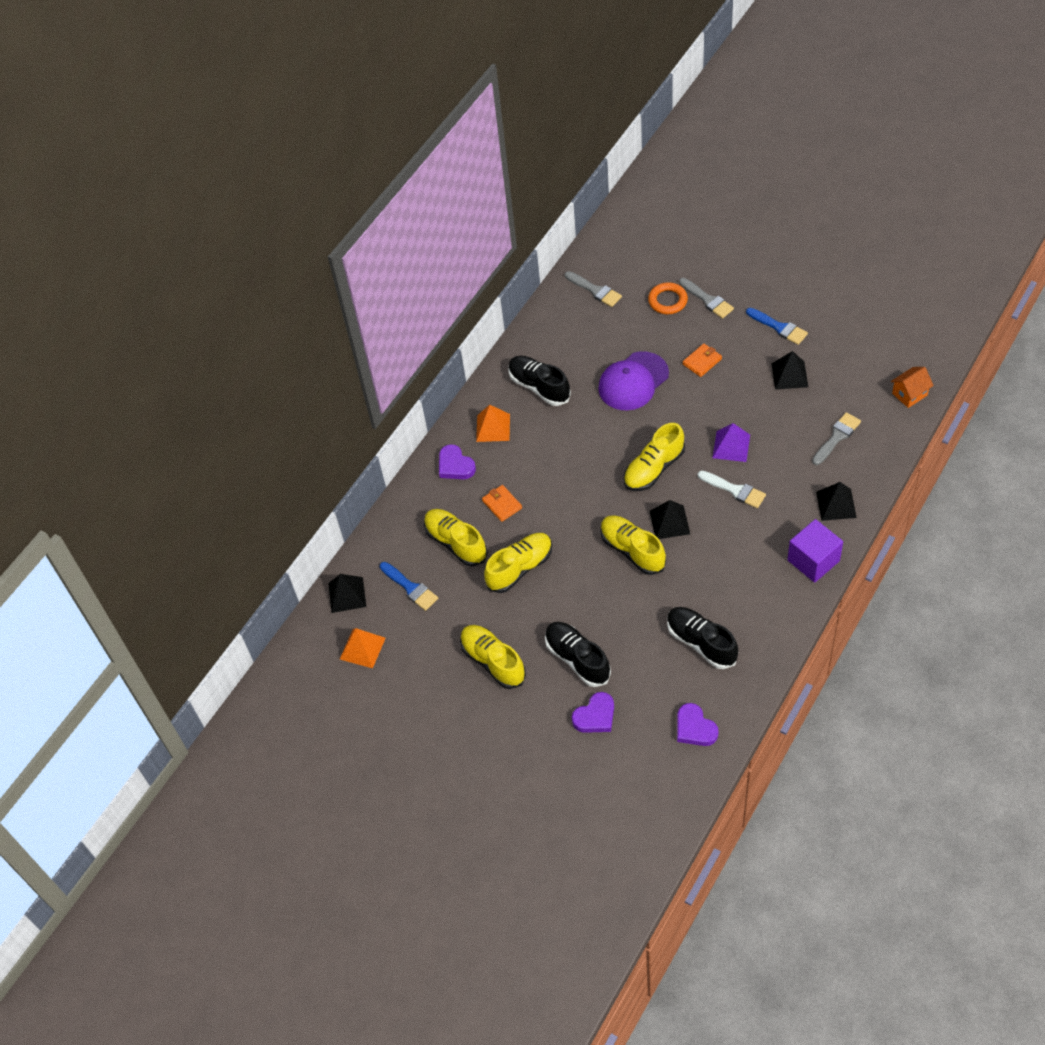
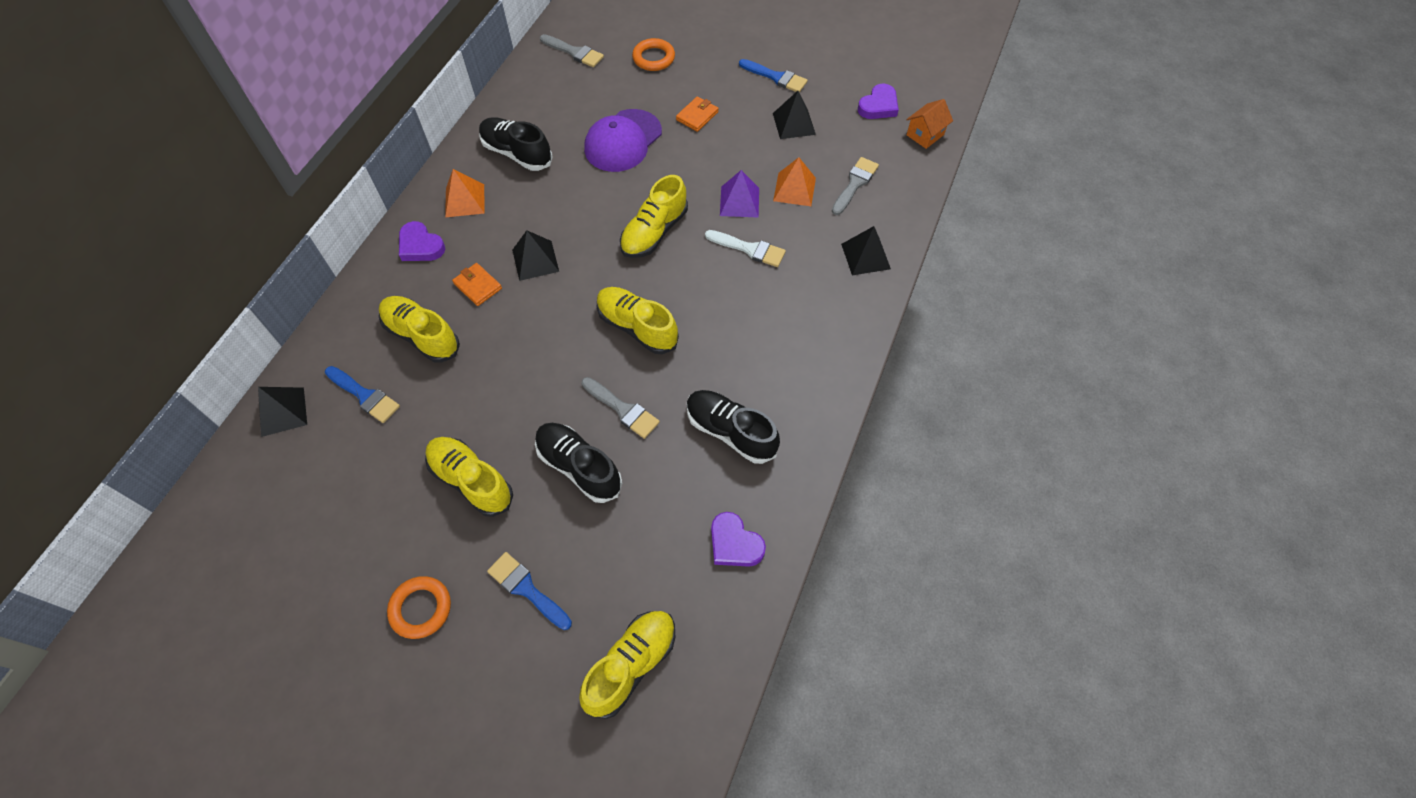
camera: 15 degrees left, 5 degrees up
orange pyramid [340,628,386,668] -> orange pyramid moved to [773,157,816,206]
yellow shoe [484,533,552,593] -> yellow shoe moved to [579,611,675,719]
purple heart [572,692,614,733] -> purple heart moved to [858,83,899,119]
black pyramid [650,500,690,539] -> black pyramid moved to [512,230,559,281]
grey brush [679,278,734,319] -> grey brush moved to [582,377,660,439]
purple cube [787,519,843,583] -> none
none -> orange ring [387,576,451,639]
none -> blue brush [487,552,572,630]

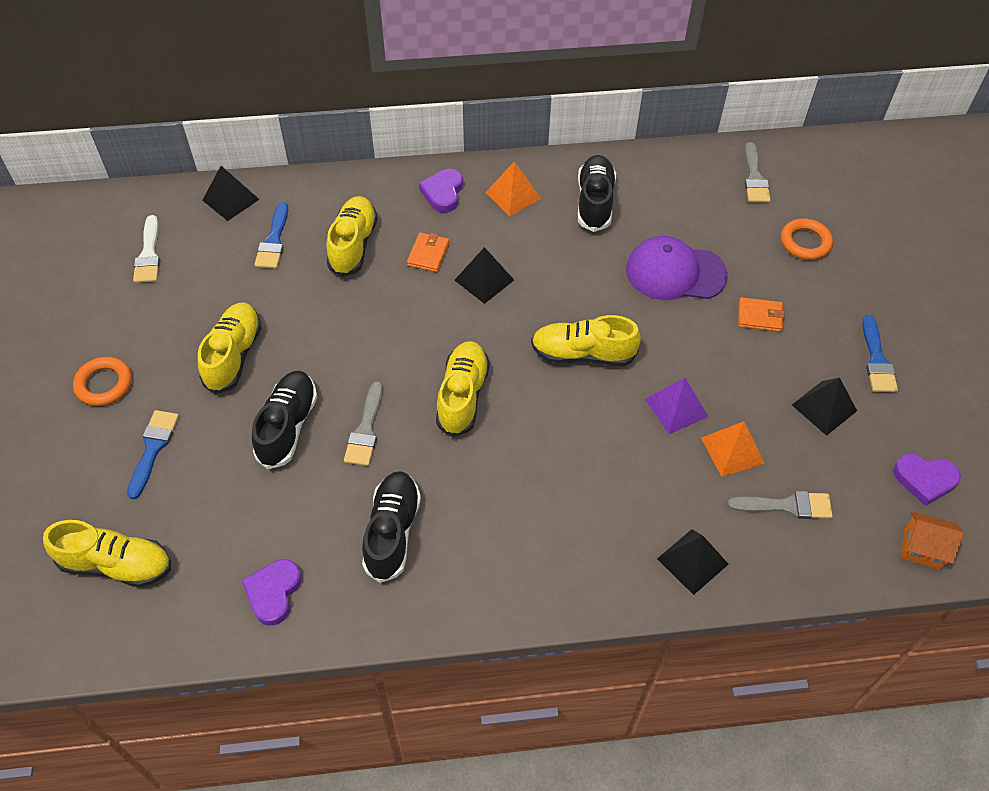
camera: 60 degrees right, 5 degrees down
white brush [705,230,786,267] -> white brush moved to [133,215,160,283]

